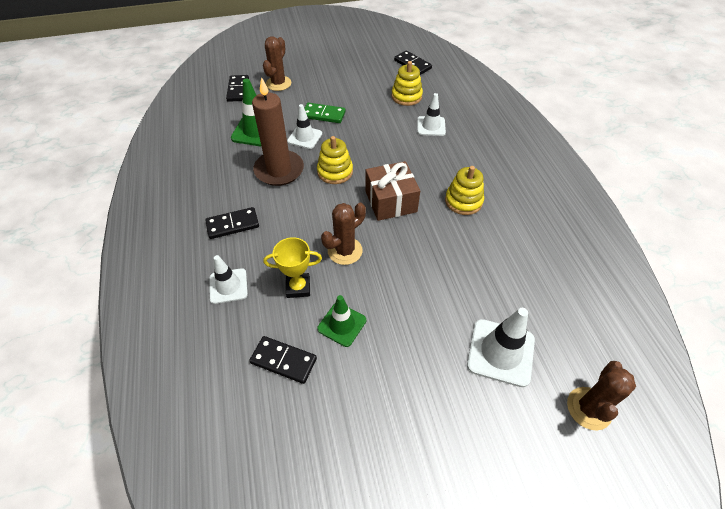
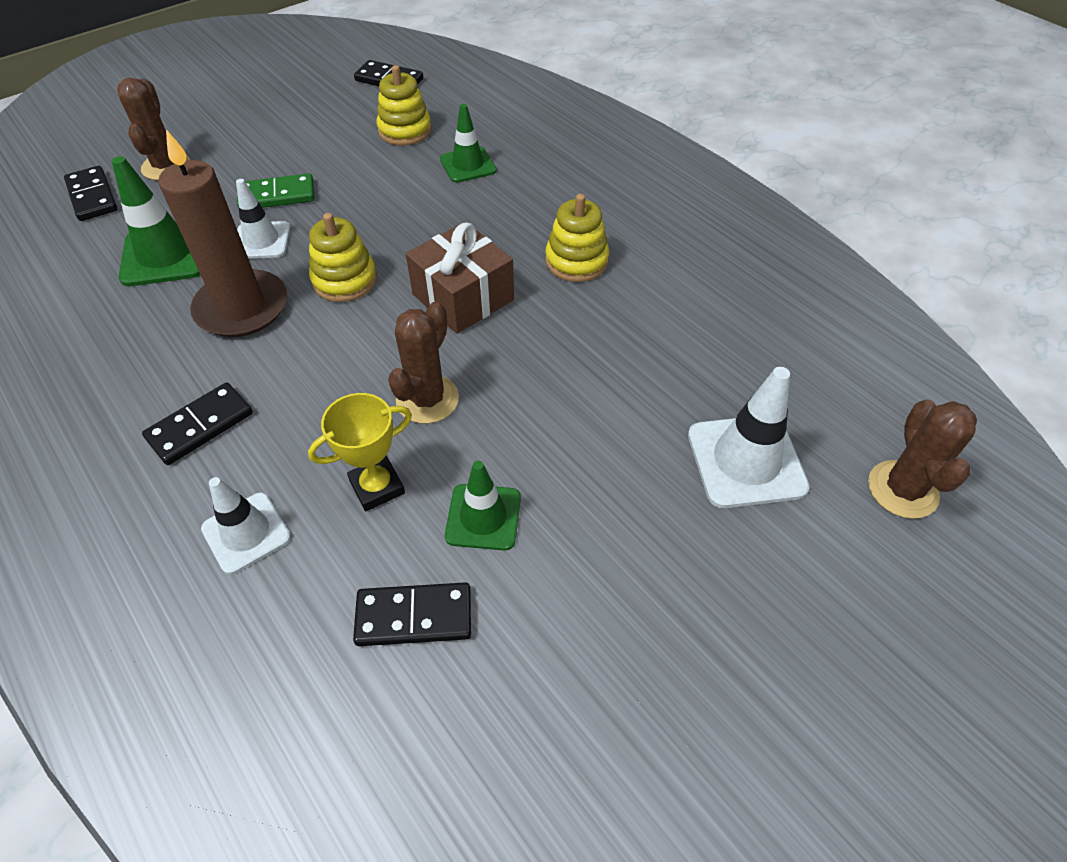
camera: 25 degrees left, 0 degrees up
white traffic cone [417,93,446,136] -> green traffic cone [440,104,496,183]

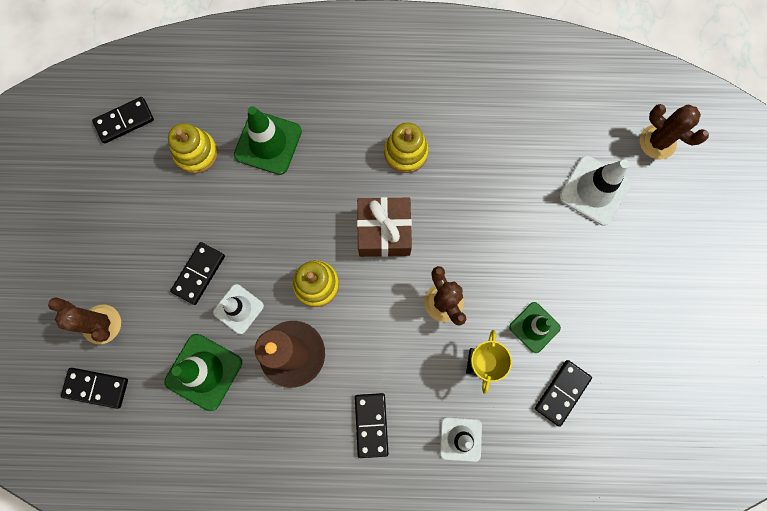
camera: 50 degrees left, 25 degrees up
green domino [237,173,314,208] -> black domino [170,242,225,305]
green traffic cone [440,104,496,183] -> green traffic cone [234,106,302,175], size x1.52

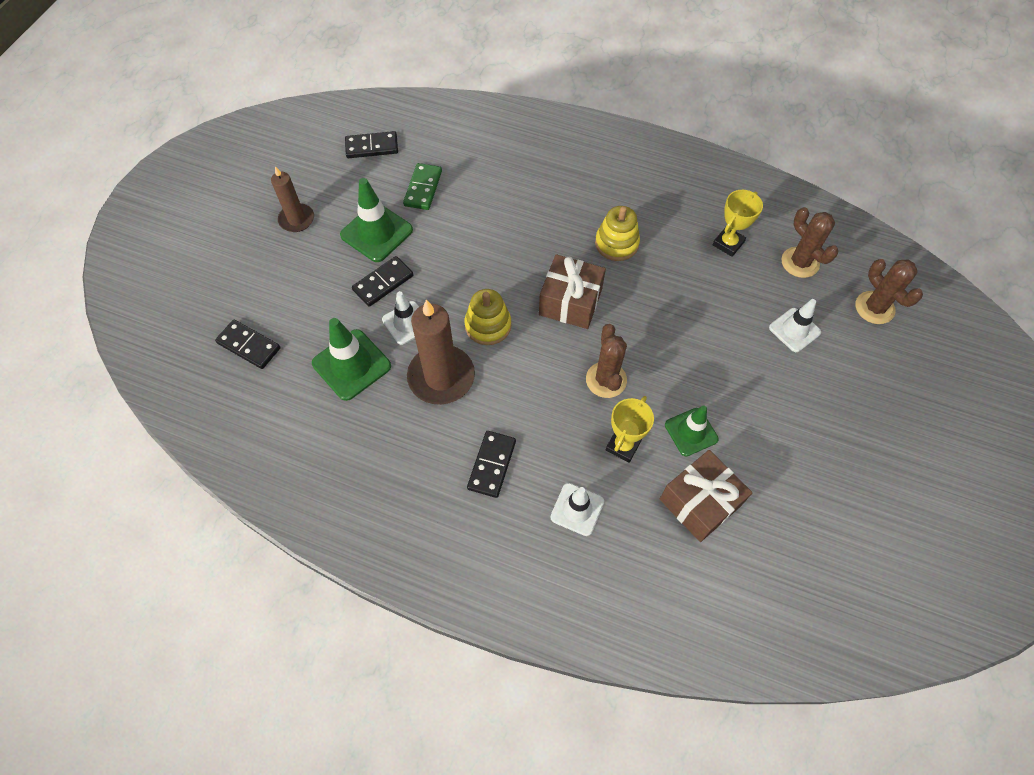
camera: 20 degrees right, 15 degrees down
brown cactus [48,297,121,344] -> brown cactus moved to [781,207,838,278]
yellow stacking toy [168,123,218,174] -> green domino [403,163,442,210]
green traffic cone [234,106,302,175] -> green traffic cone moved to [340,178,413,262]
black domino [535,360,592,427] -> brown gift [660,450,752,542]
white traffic cone [559,156,631,226] -> white traffic cone [769,299,821,352], size x0.66
none -> brown candle [271,166,314,232]
none -> yellow trophy [713,190,763,257]

